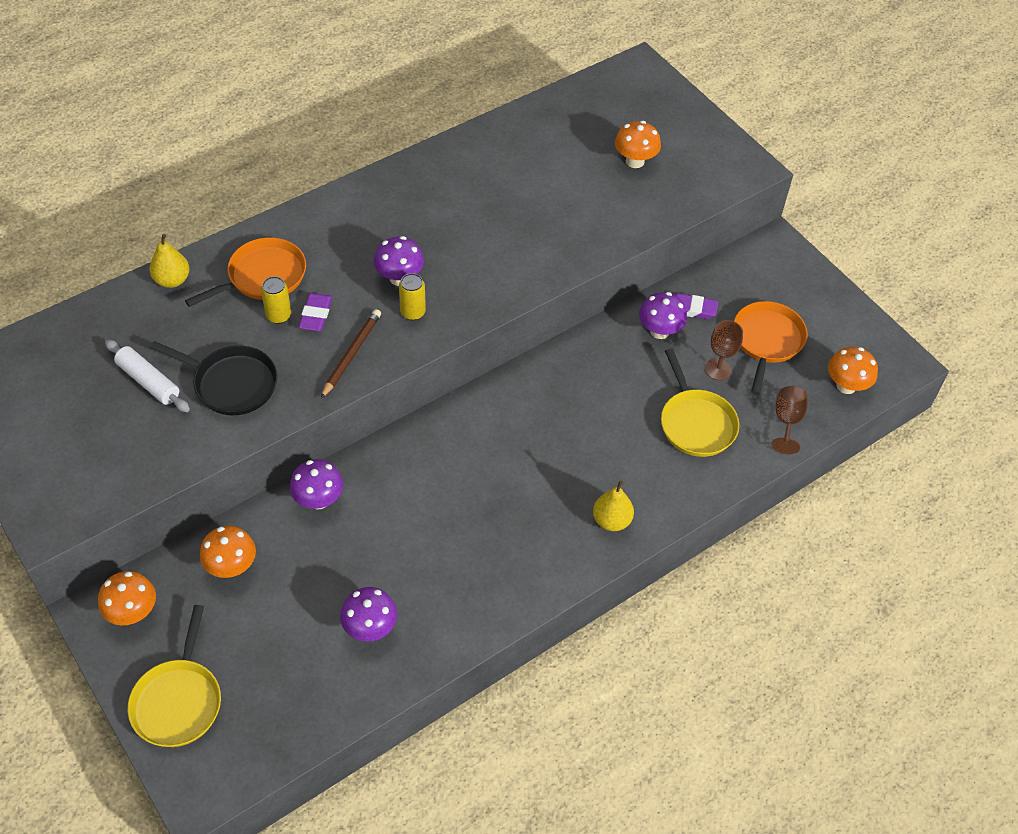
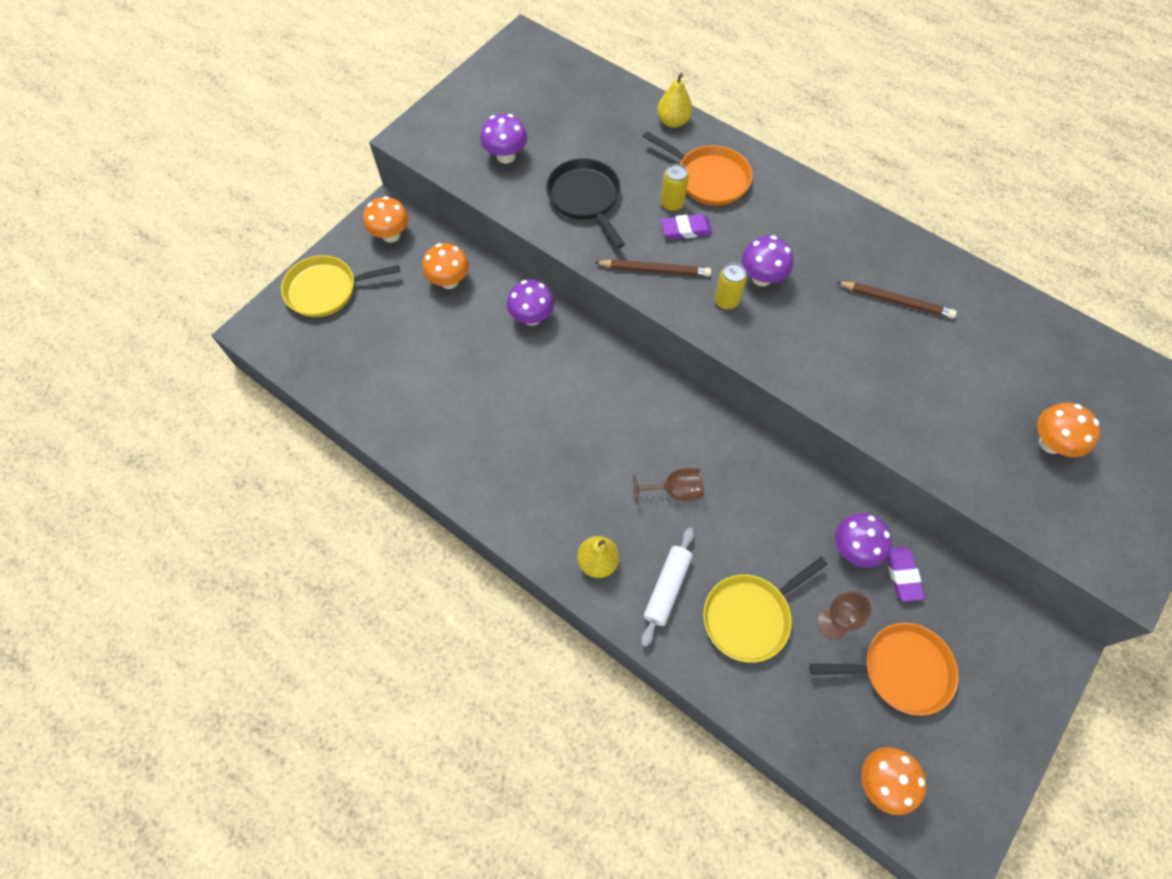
camera: 75 degrees right, 10 degrees up
white rolling pin [105,340,190,412] -> white rolling pin moved to [641,527,694,647]
black pan [150,341,278,415] -> black pan turned 150 degrees clockwise [546,158,625,248]
purple mushroom [340,587,397,642] -> purple mushroom moved to [480,114,527,164]
brown goblet [772,386,808,454] -> brown goblet moved to [633,468,704,503]
none -> brown pencil [837,281,957,319]

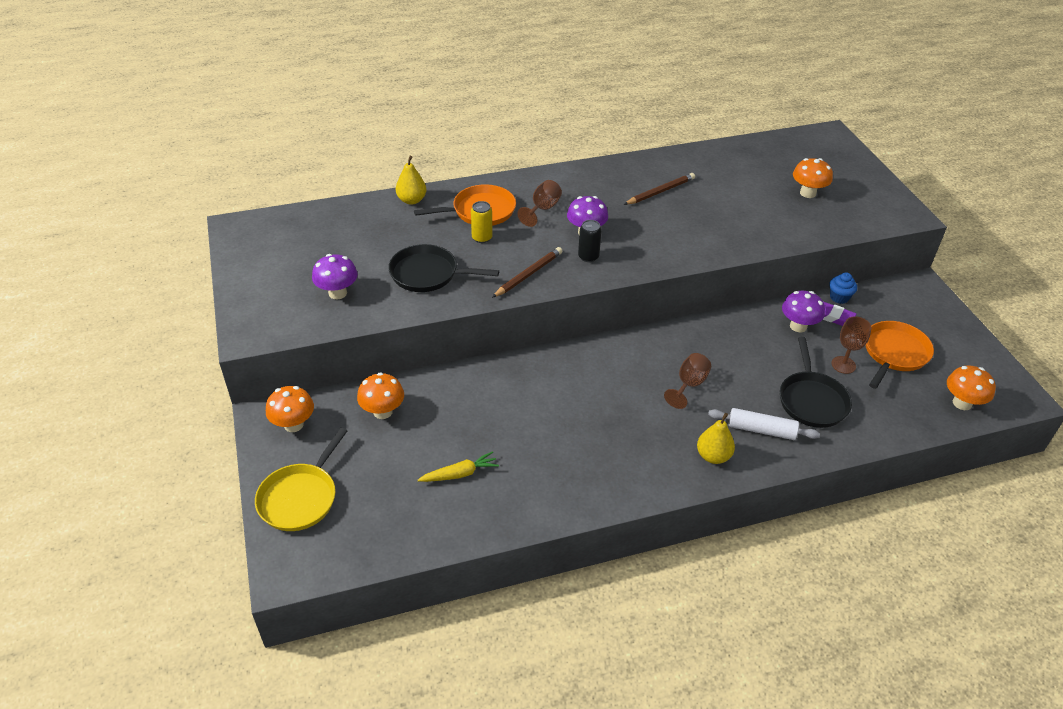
camera: 55 degrees left, 20 degrees down
purple mushroom [507,280,554,326] -> none
white rolling pin [641,527,694,647] -> white rolling pin turned 45 degrees counterclockwise [708,408,820,440]
purple eraser [661,214,713,239] -> none
yellow pan [703,557,828,663] -> black pan [780,337,852,428]
yellow can [714,263,747,310] -> black can [578,220,602,262]
none -> yellow carrot [418,451,499,482]
none -> brown goblet [517,180,562,227]
none -> blue cupcake [829,272,857,304]

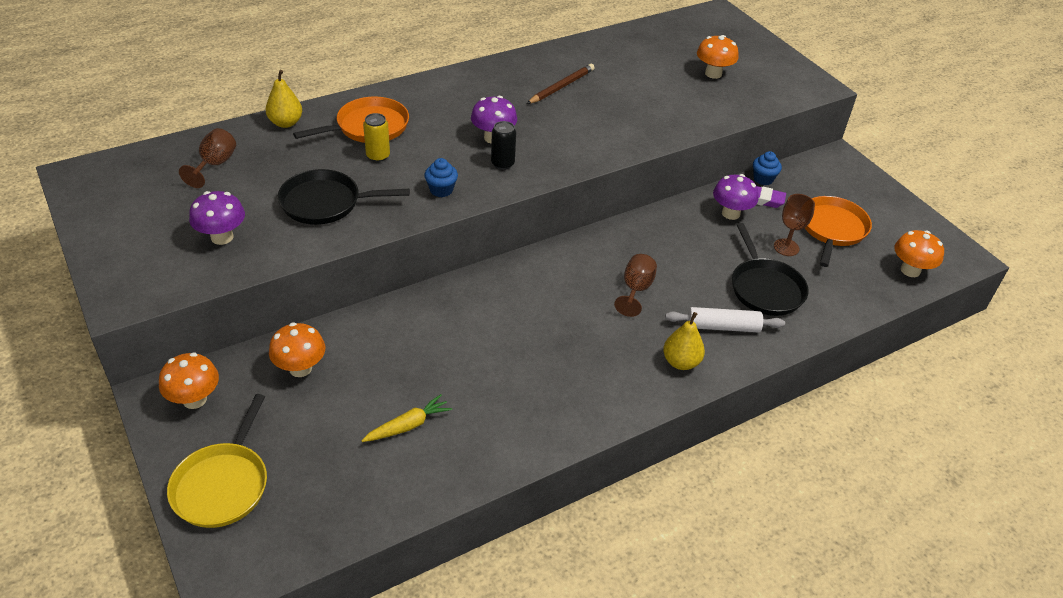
camera: 15 degrees left, 0 degrees up
brown pencil [492,247,562,298] -> blue cupcake [424,158,458,197]
brown goblet [517,180,562,227] -> brown goblet moved to [179,128,236,188]

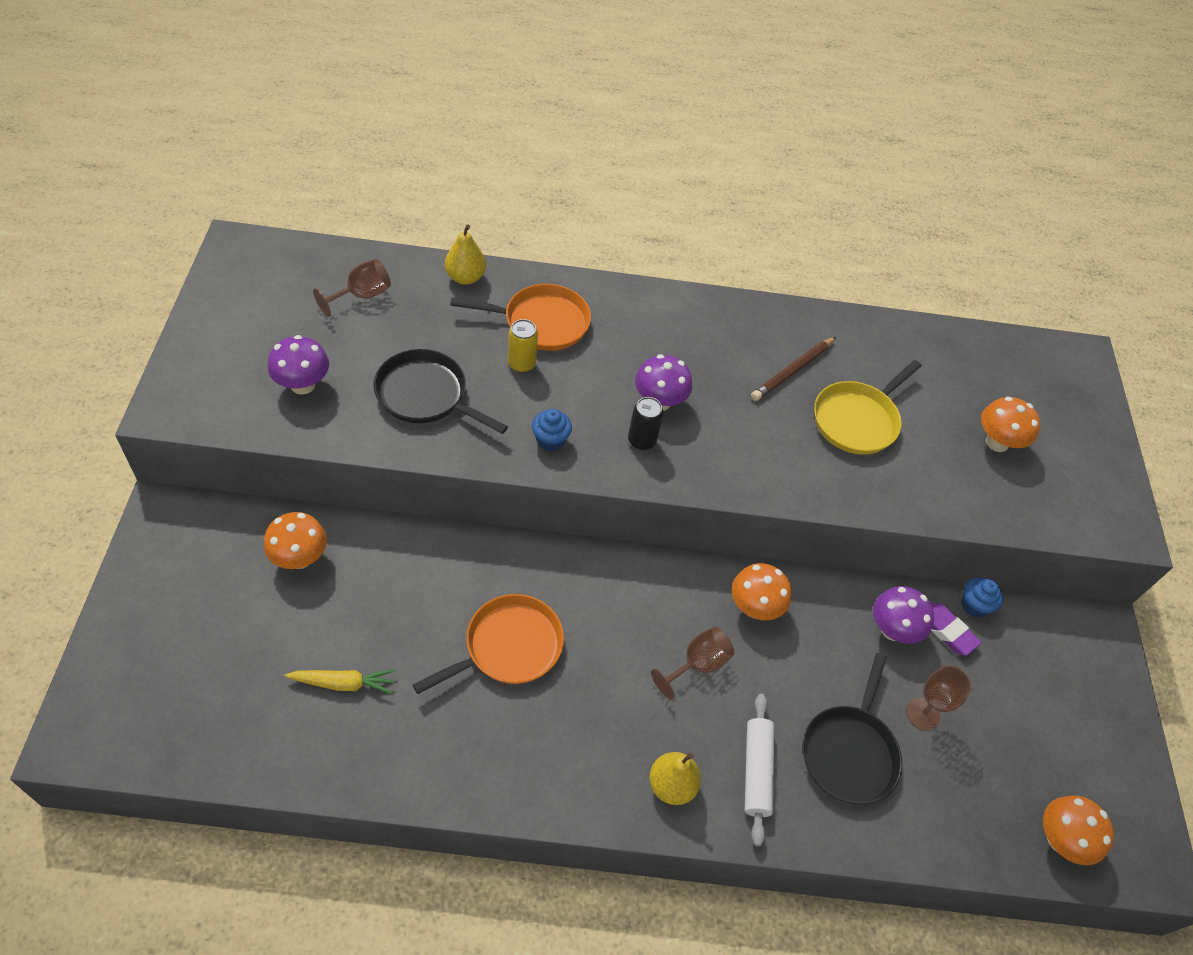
camera: 30 degrees right, 10 degrees up
orange mushroom [159,353,219,409] -> orange mushroom moved to [732,563,792,620]
yellow pan [167,394,267,528] -> yellow pan moved to [814,360,922,455]
brown pencil [527,64,595,104] -> brown pencil turned 150 degrees clockwise [751,337,836,401]
white rolling pin [665,307,785,332] -> white rolling pin turned 60 degrees clockwise [745,694,774,846]
orange pan [805,196,872,267] -> orange pan moved to [413,594,564,694]

